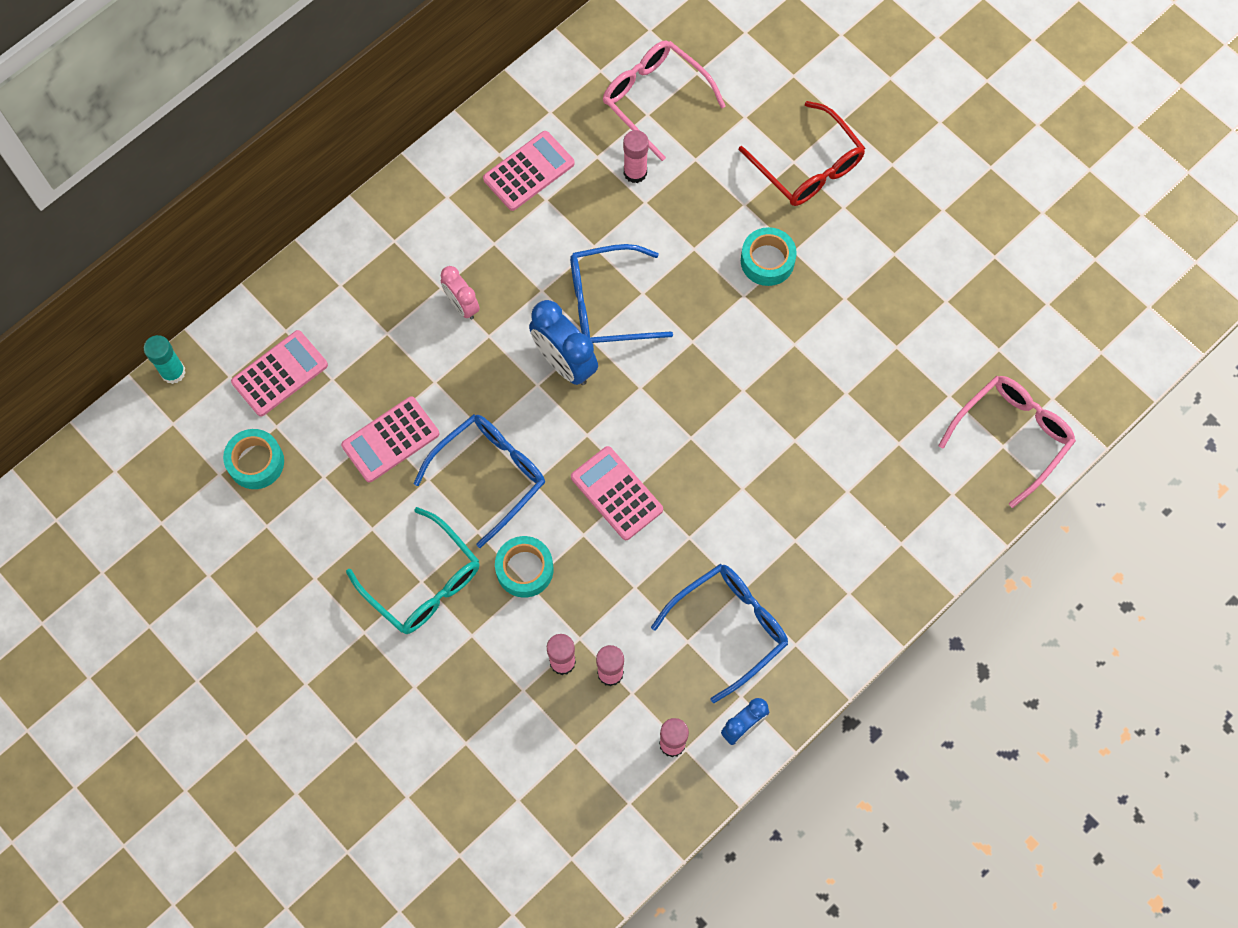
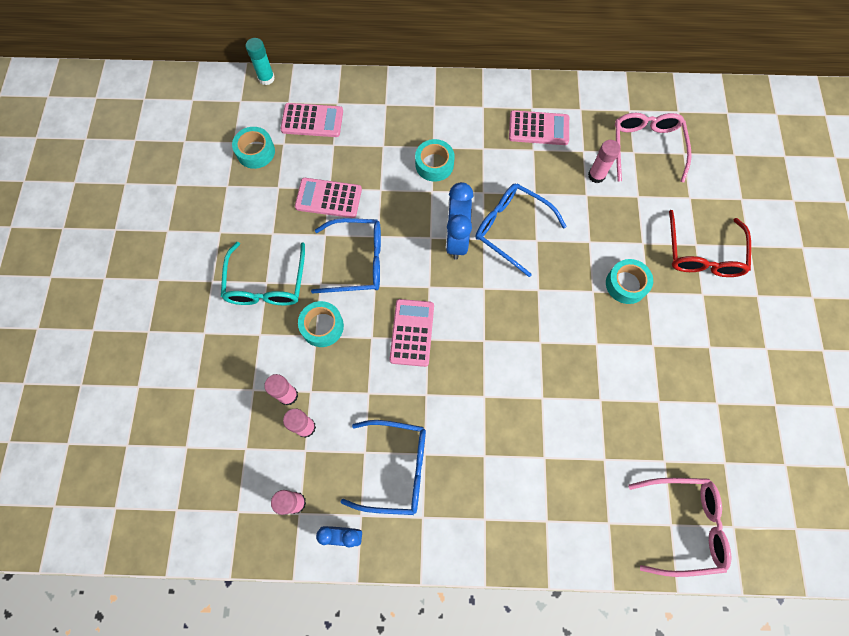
camera: 45 degrees right, 0 degrees up
pink clock [441,266,480,319] -> turquoise tape [415,139,455,182]

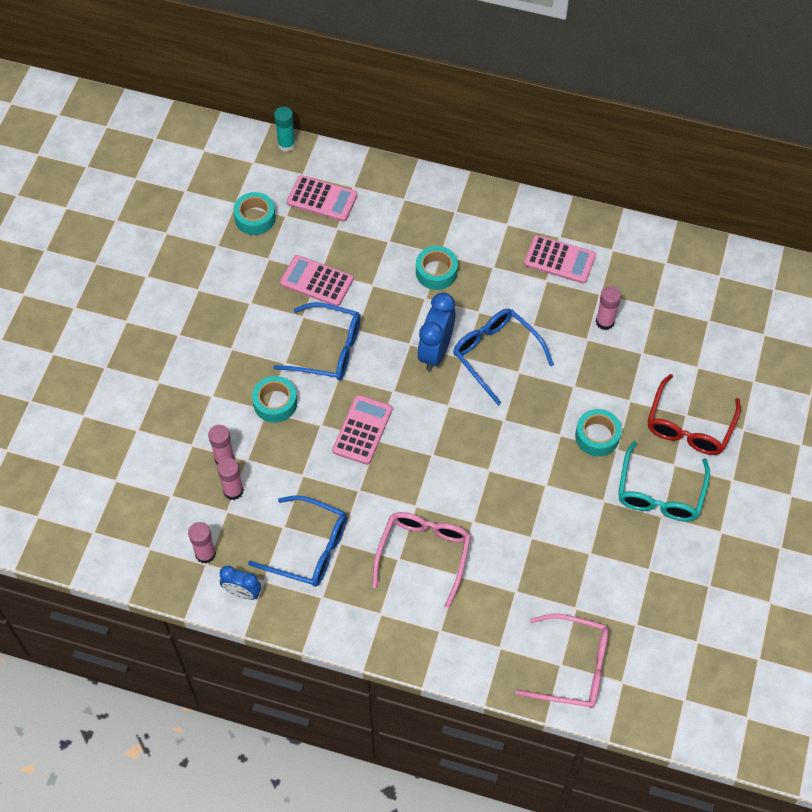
camera: 15 degrees right, 10 degrees down
turquoise glasses [221,242,305,306] -> turquoise glasses moved to [618,441,710,521]
pink glasses [615,113,692,182] -> pink glasses moved to [372,512,471,608]

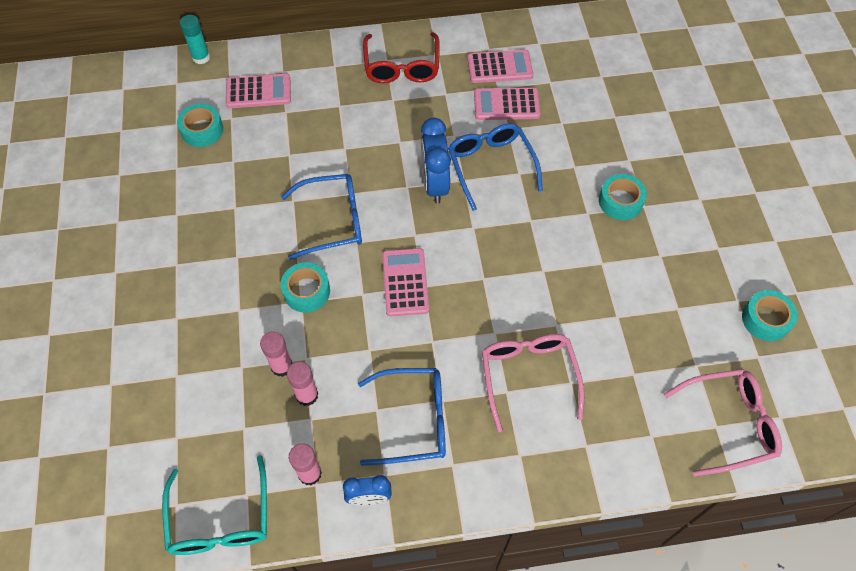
camera: 25 degrees left, 0 degrees up
pink calculator [280,255,353,306] -> pink calculator moved to [474,88,541,120]
turquoise tape [416,246,458,290] -> turquoise tape moved to [742,290,798,341]
blue glasses [453,309,554,405] -> blue glasses turned 45 degrees clockwise [448,124,543,211]
pink glue stick [596,286,621,330] -> none
turquoise glasses [618,441,710,521] -> turquoise glasses moved to [162,455,267,555]
red glasses [648,374,741,455] -> red glasses moved to [363,32,440,83]

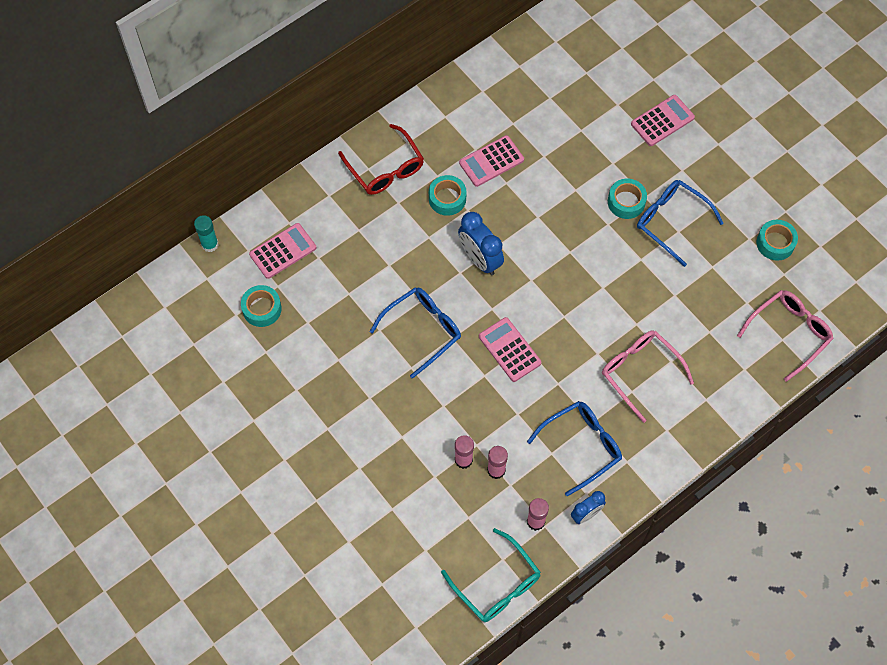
camera: 30 degrees left, 5 degrees up
turquoise tape [281,262,330,312] -> turquoise tape moved to [429,175,467,216]
blue glasses [448,124,543,211] -> blue glasses moved to [637,180,724,267]
pink calculator [467,50,533,83] -> pink calculator moved to [631,95,695,146]

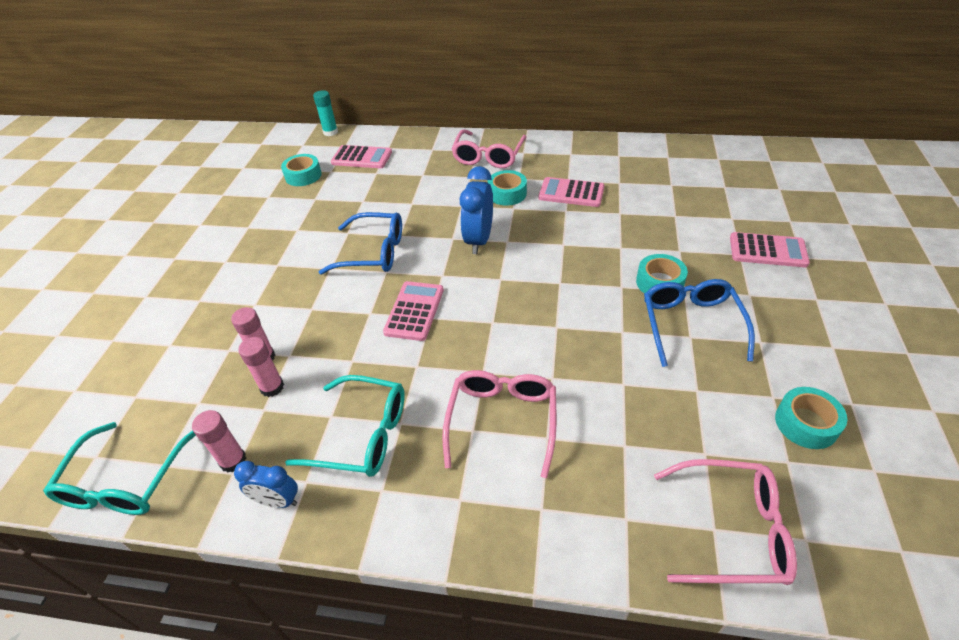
camera: 50 degrees right, 20 degrees down
red glasses [338,124,424,195] -> pink glasses [451,129,526,168]
blue glasses [527,401,622,496] -> turquoise glasses [285,375,405,477]

